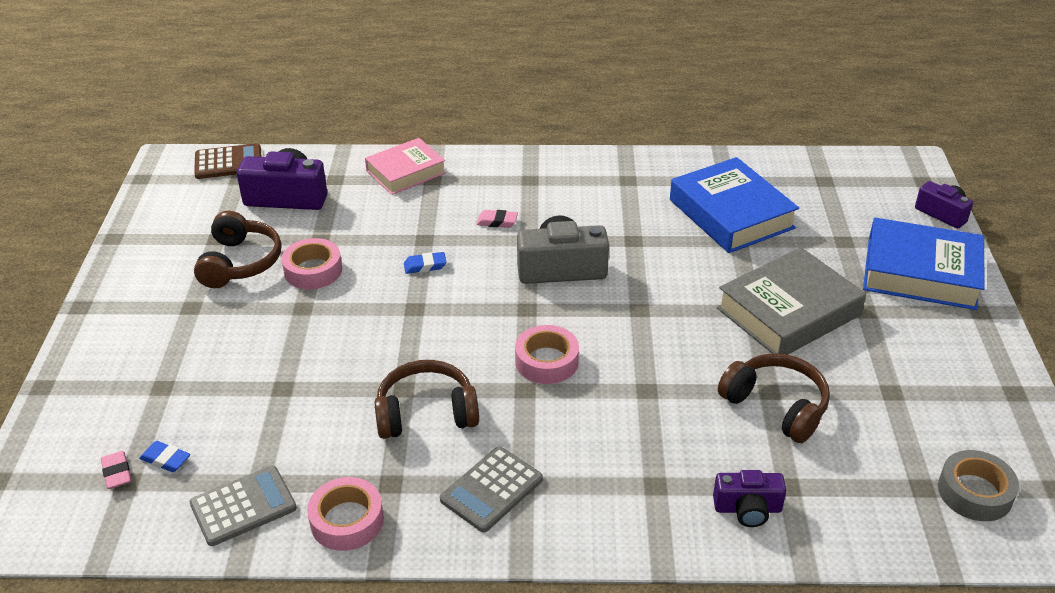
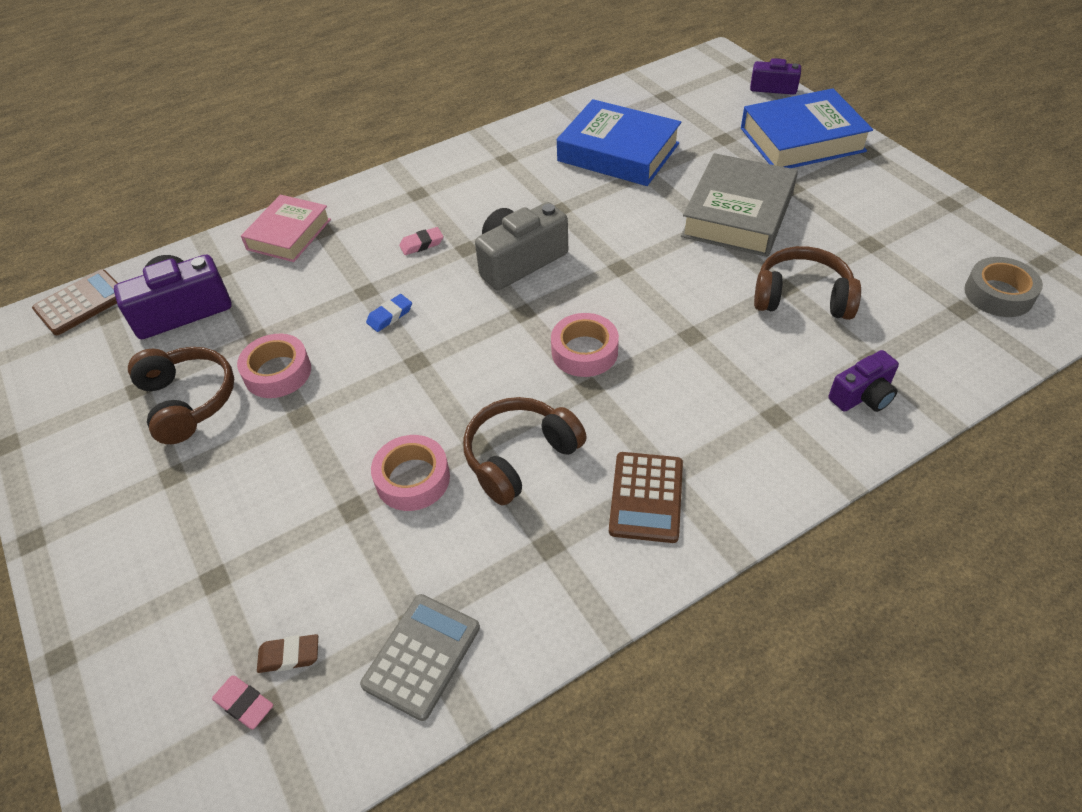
camera: 30 degrees left, 10 degrees up
blue eraser [139,441,190,472] -> brown eraser [257,634,318,673]
pink tape [307,477,384,551] -> pink tape moved to [371,435,450,511]
grey calculator [440,446,543,532] -> brown calculator [609,452,683,543]

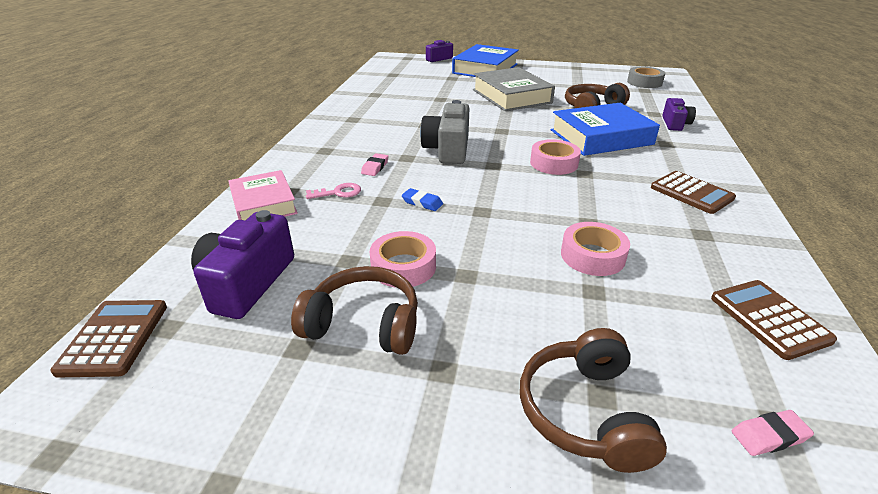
camera: 50 degrees left, 15 degrees down
brown eraser [257,634,318,673] -> none
grey calculator [360,594,480,721] -> brown calculator [711,280,837,360]
blue eraser [366,294,412,332] -> blue eraser turned 60 degrees counterclockwise [402,188,443,211]
brown headphones [463,397,587,505] -> brown headphones moved to [520,328,667,473]
blue book [557,99,681,186] -> blue book moved to [551,103,660,156]
none -> pink key [306,183,361,199]

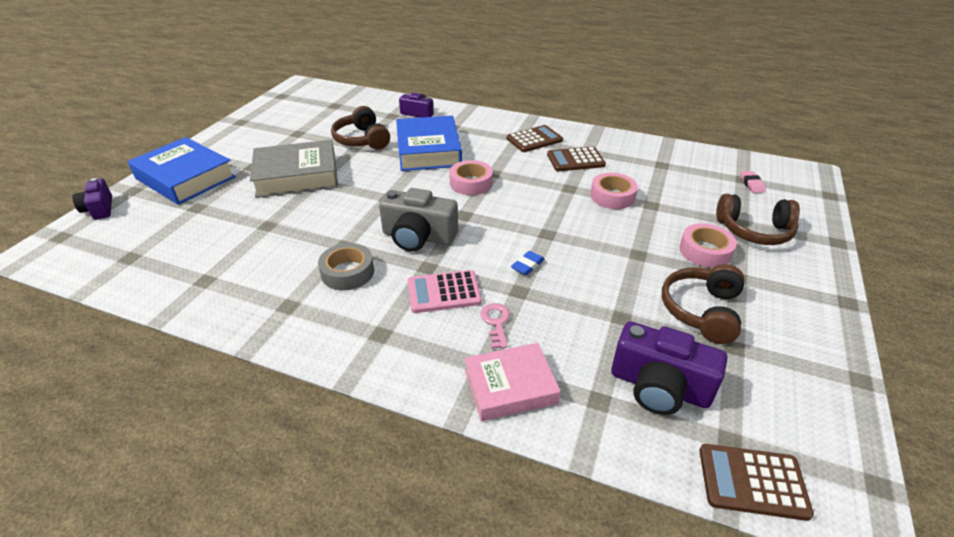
camera: 80 degrees left, 5 degrees up
pink eraser [361,153,389,176] -> pink calculator [408,270,482,313]
pink tape [370,231,436,288] -> pink tape moved to [679,223,737,268]
grey tape [627,67,665,88] -> grey tape moved to [318,243,374,290]
brown calculator [711,280,837,360] -> brown calculator moved to [547,147,606,171]

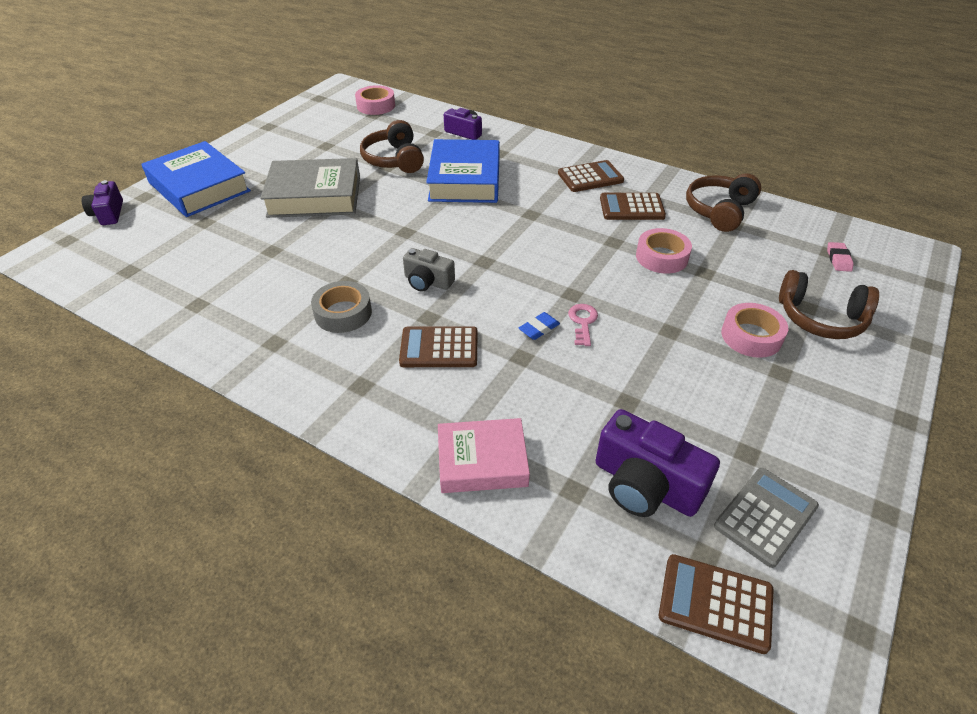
camera: 10 degrees right, 5 degrees up
grey camera [379,188,458,252] -> grey camera [403,248,455,292], size x0.61
pink calculator [408,270,482,313] -> brown calculator [399,326,477,367]
pink tape [449,160,493,195] -> pink tape moved to [355,85,395,115]
pink key [480,303,510,349] -> pink key moved to [568,304,598,346]
brown headphones [662,264,745,344] -> brown headphones moved to [686,173,761,232]
none -> grey calculator [714,468,819,568]

